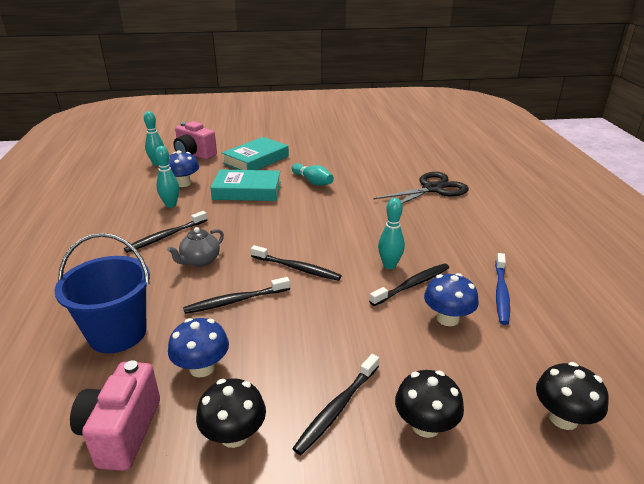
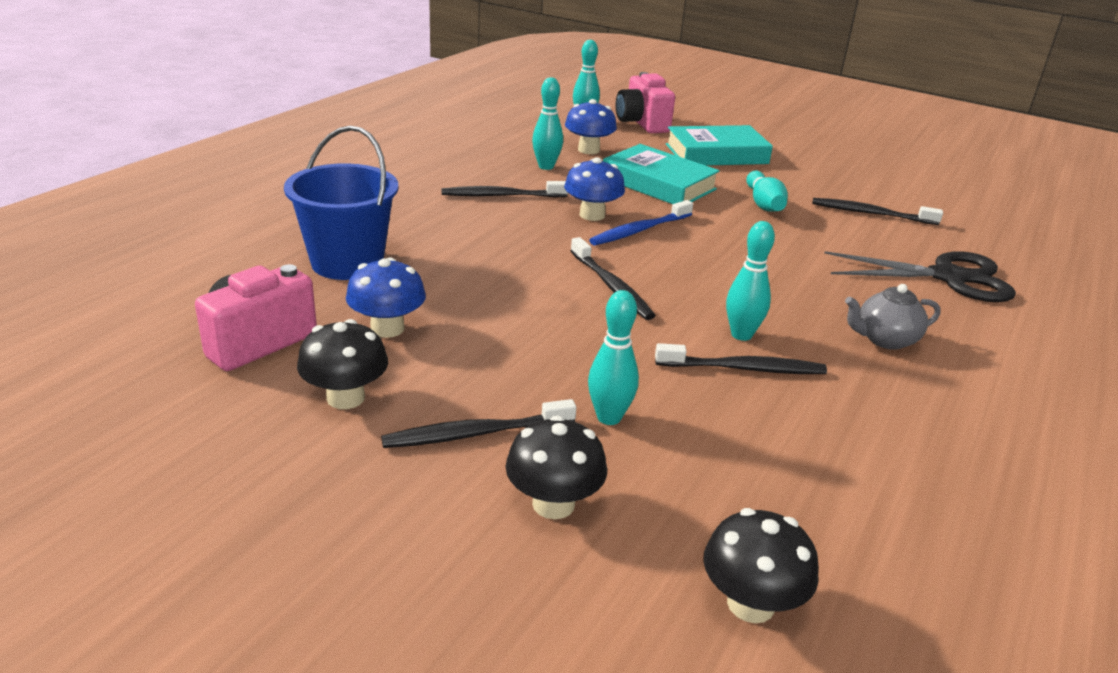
camera: 35 degrees right, 0 degrees up
grey teapot [167,227,224,267] -> grey teapot moved to [845,284,941,350]
black toothbrush [183,277,290,314] -> black toothbrush moved to [812,198,943,225]
blue mushroom [424,273,479,326] -> blue mushroom moved to [564,157,625,221]
blue toothbrush [495,253,510,325] -> blue toothbrush moved to [589,200,693,245]
none -> turquoise bowling pin [588,290,639,425]

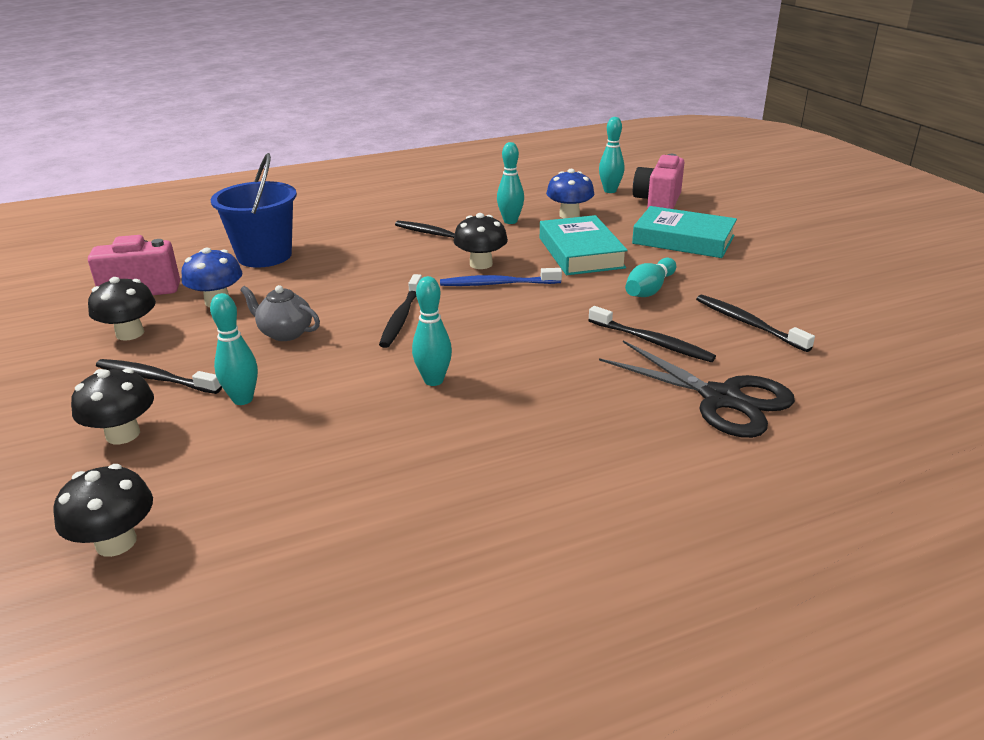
camera: 40 degrees right, 0 degrees up
blue mushroom [564,157,625,221] -> black mushroom [453,213,508,269]
black toothbrush [655,343,827,374] -> black toothbrush moved to [588,306,716,362]
grey teapot [845,284,941,350] -> grey teapot moved to [240,285,320,341]

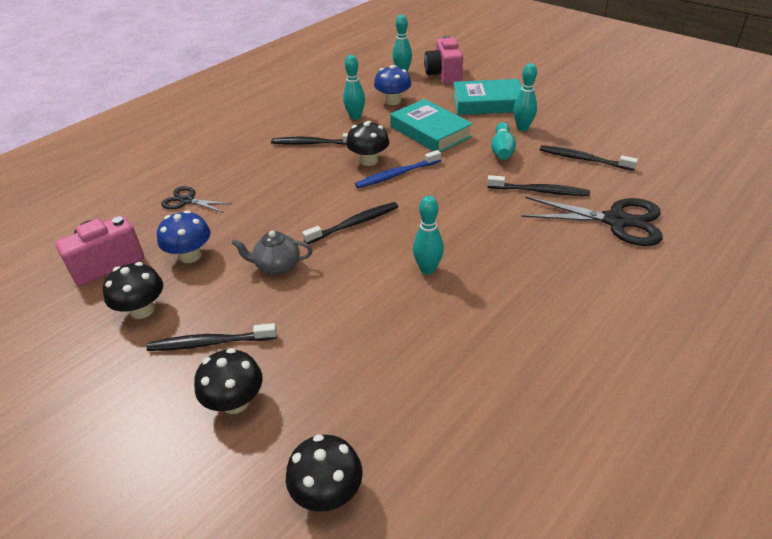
camera: 25 degrees left, 10 degrees up
turquoise bowling pin [210,293,258,405] -> turquoise bowling pin moved to [513,63,537,131]
blue bucket [211,153,297,268] -> black scissors [161,186,232,213]
black toothbrush [379,274,422,348] -> black toothbrush turned 105 degrees counterclockwise [302,202,398,244]

